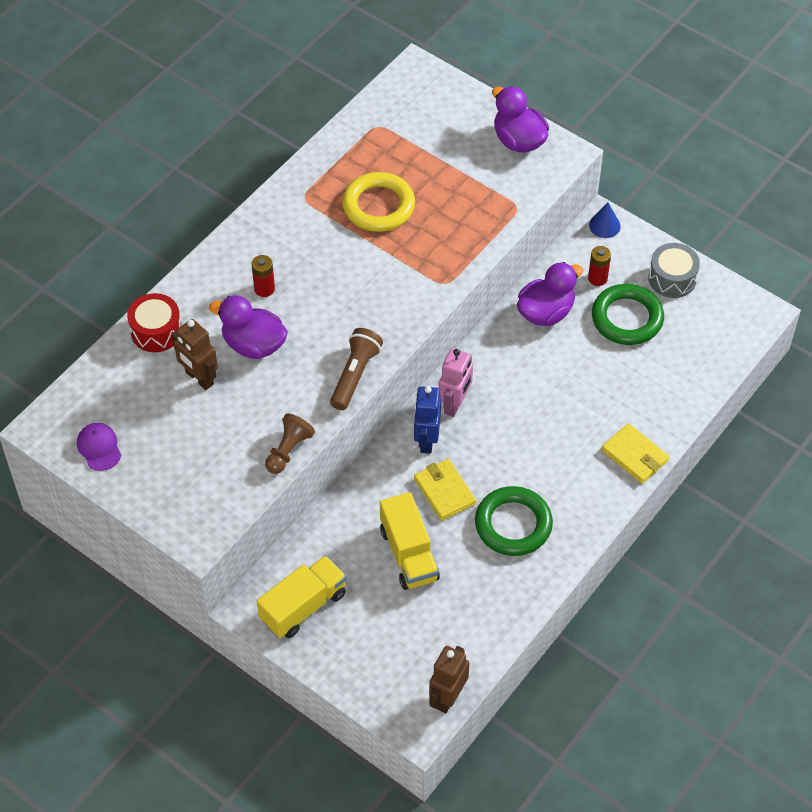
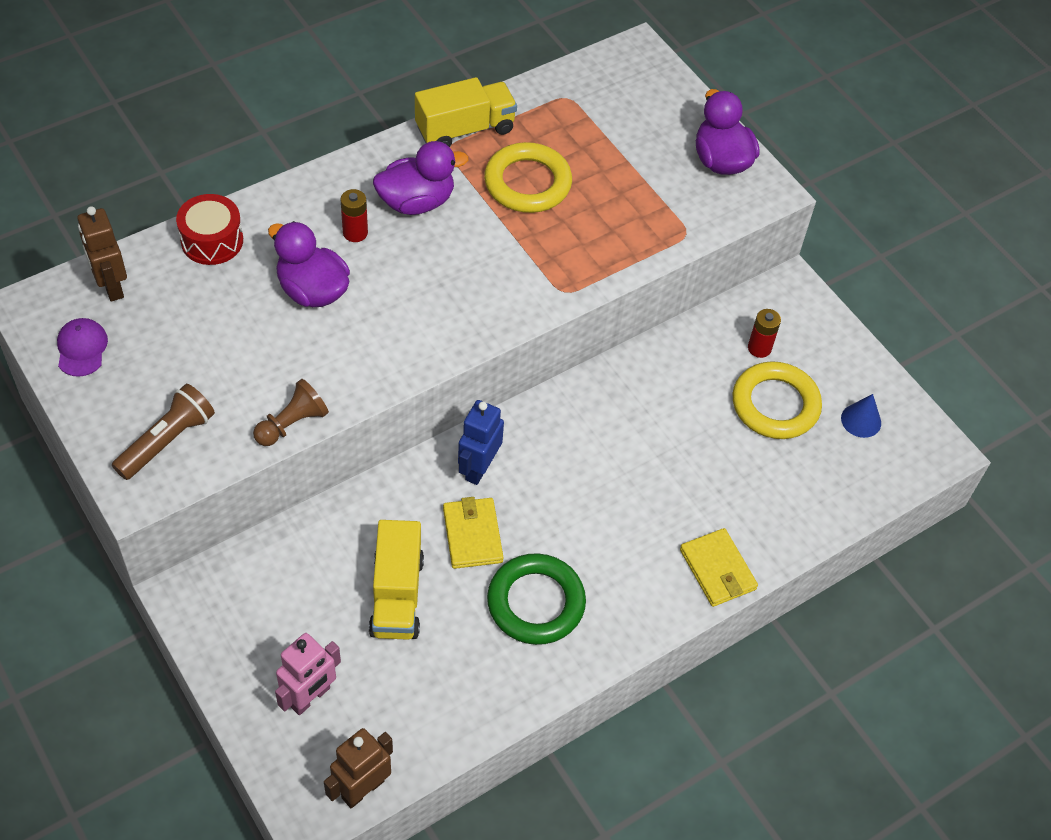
camera: 15 degrees right, 0 degrees up
brown robot [172,319,218,390] -> brown robot moved to [77,206,127,302]
yellow truck [257,555,347,638] -> yellow truck moved to [415,77,517,147]
brown flashlight [330,328,383,410] -> brown flashlight moved to [112,384,215,480]
pink robot [438,348,473,417] -> pink robot moved to [275,633,341,715]
purple duck [517,262,583,326] -> purple duck moved to [373,141,469,215]
blue cone [589,203,621,238] -> blue cone moved to [841,394,881,438]
green ring [592,284,664,345] -> yellow ring [732,361,822,439]
grey drum [648,243,700,298] -> none

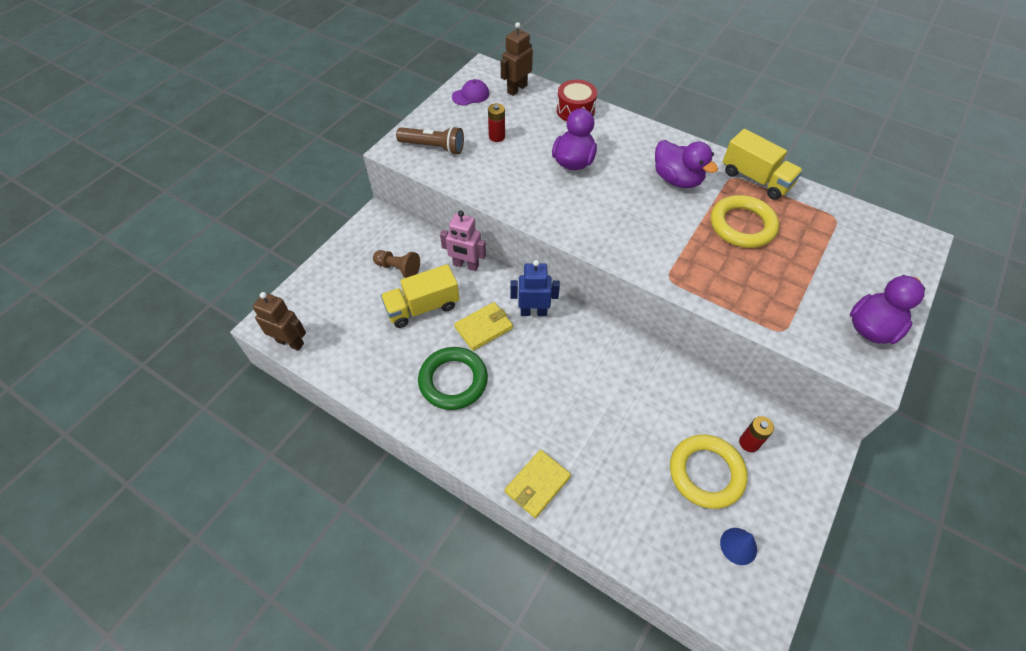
camera: 70 degrees right, 0 degrees up
brown pawn [253,379,329,446] -> brown pawn moved to [373,250,420,278]
pink robot [275,633,341,715] -> pink robot moved to [440,211,486,271]
red battery [341,189,368,242] -> red battery moved to [488,103,505,142]

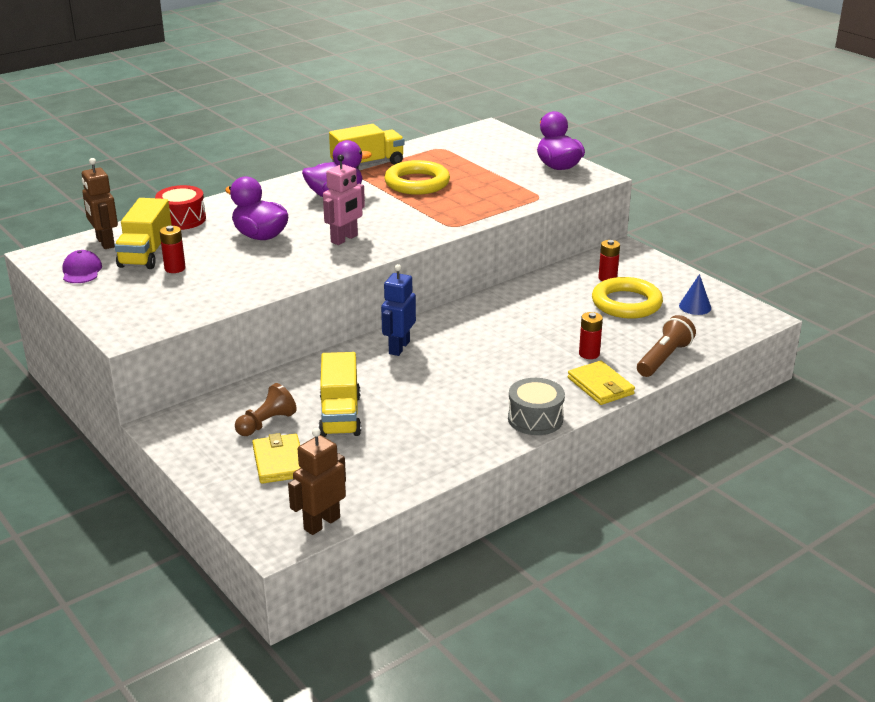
camera: 70 degrees left, 25 degrees down
brown flashlight [396,126,464,155] -> brown flashlight moved to [637,315,696,377]
green ring [418,347,488,410] -> none
pink robot [440,211,486,271] -> pink robot moved to [323,155,365,245]
yellow wallet [454,302,513,351] -> yellow wallet moved to [252,433,300,484]
none -> yellow truck [114,198,172,269]
none -> grey drum [508,378,565,435]
none -> red battery [579,312,603,359]

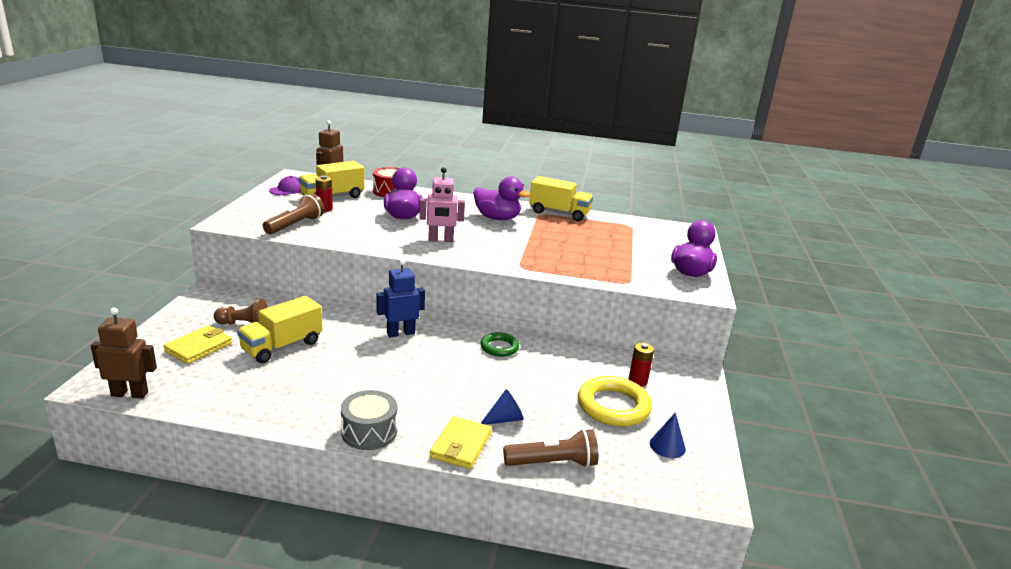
camera: 45 degrees right, 5 degrees down
yellow ring [385,160,450,195] -> none
red battery [579,312,603,359] -> blue cone [481,389,524,425]
none -> brown flashlight [262,193,325,234]
none -> green ring [481,332,519,357]

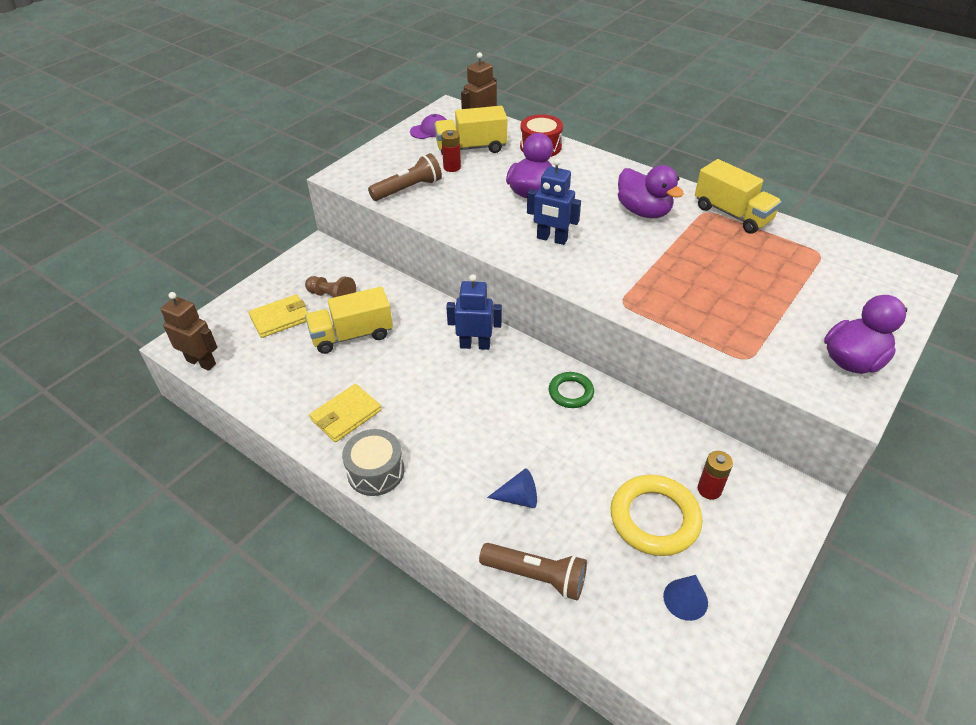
camera: 30 degrees right, 20 degrees up
pink robot [419,167,465,242] -> blue robot [527,158,581,245]
yellow wallet [430,416,492,469] -> yellow wallet moved to [309,384,381,442]

